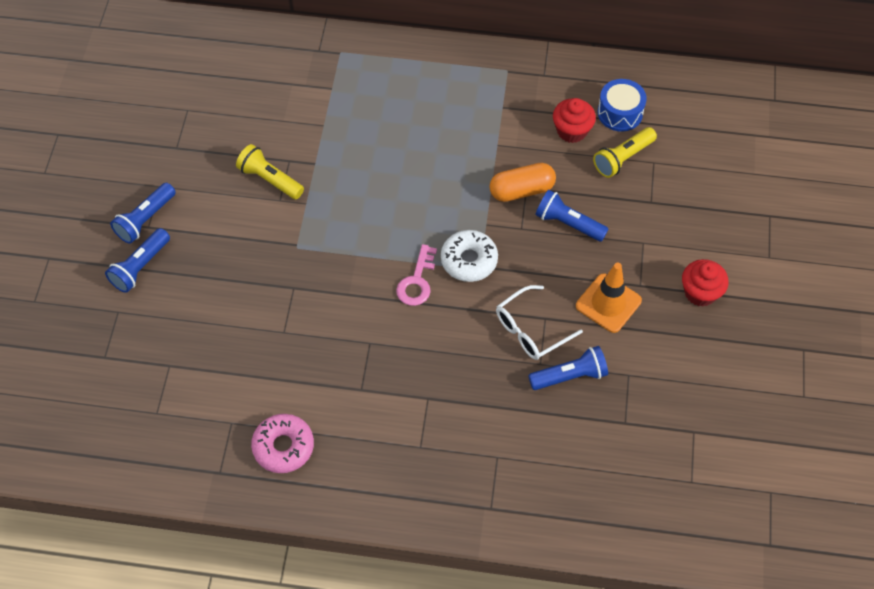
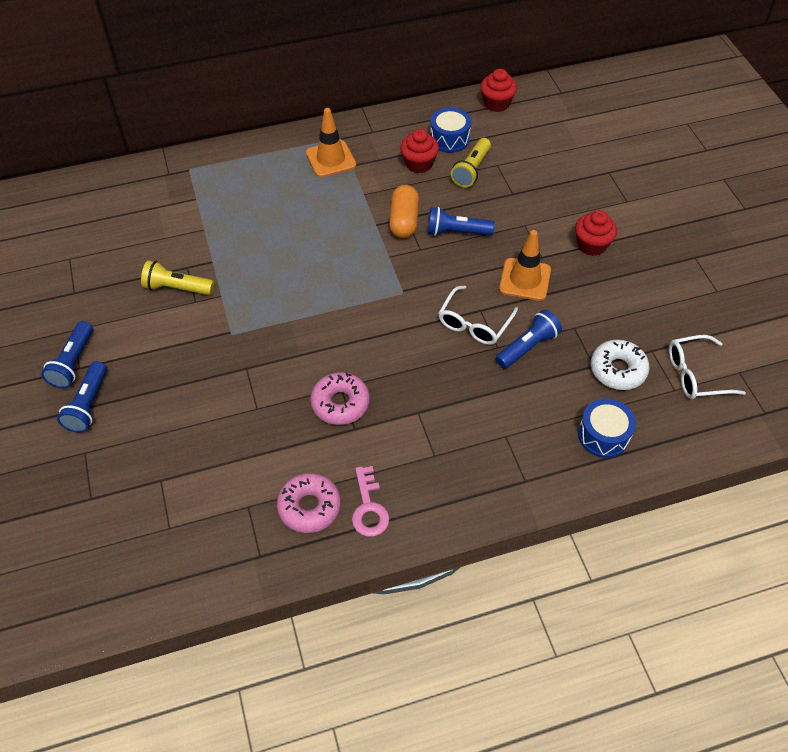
camera: 25 degrees left, 5 degrees down
pink key [396,244,437,306] -> pink key moved to [352,466,390,537]
white donut [441,230,498,282] -> white donut moved to [591,340,649,390]
orange capsule [489,163,556,202] -> orange capsule turned 45 degrees counterclockwise [389,185,419,238]
none -> orange traffic cone [306,108,356,177]
none -> pink donut [310,372,370,425]
none -> red cupcake [480,69,517,112]
none -> blue drum [578,398,636,458]
none -> white glasses [669,335,746,399]

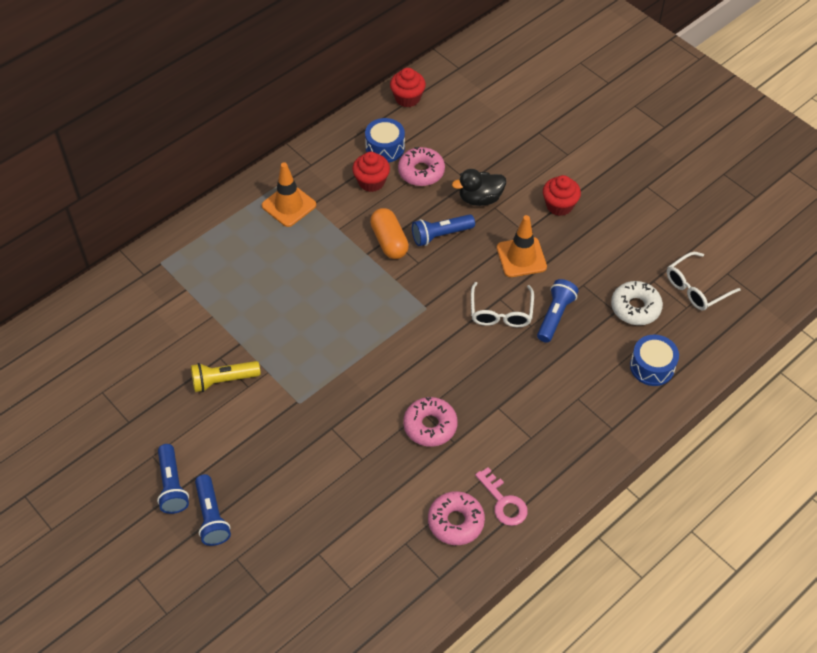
camera: 25 degrees left, 0 degrees up
yellow flashlight [451,138,491,187] -> pink donut [398,147,445,186]
none -> black duck [452,169,506,206]

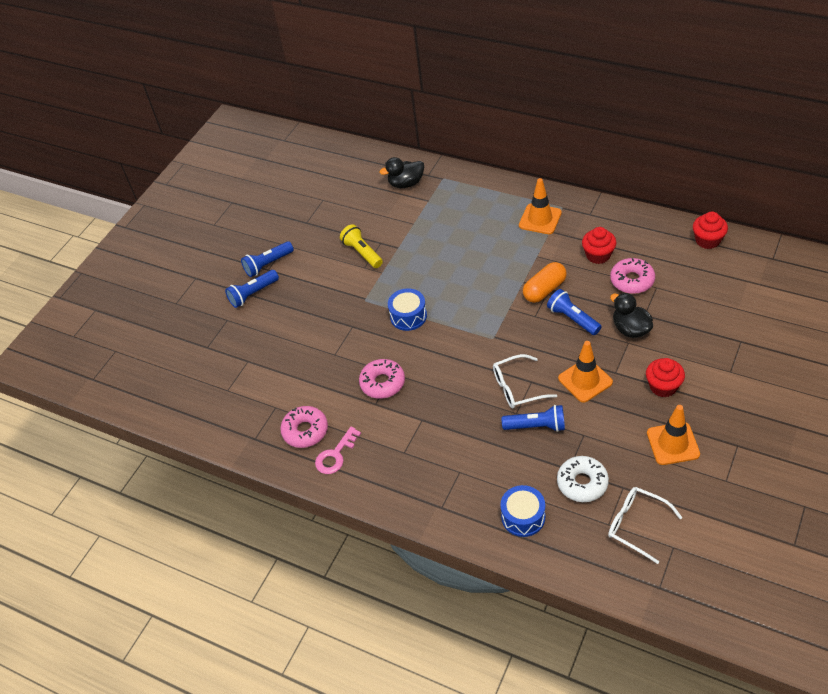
camera: 75 degrees right, 5 degrees down
blue drum [365,118,405,163] -> blue drum moved to [388,288,427,331]
none -> black duck [380,157,424,188]
none -> orange traffic cone [647,405,700,465]

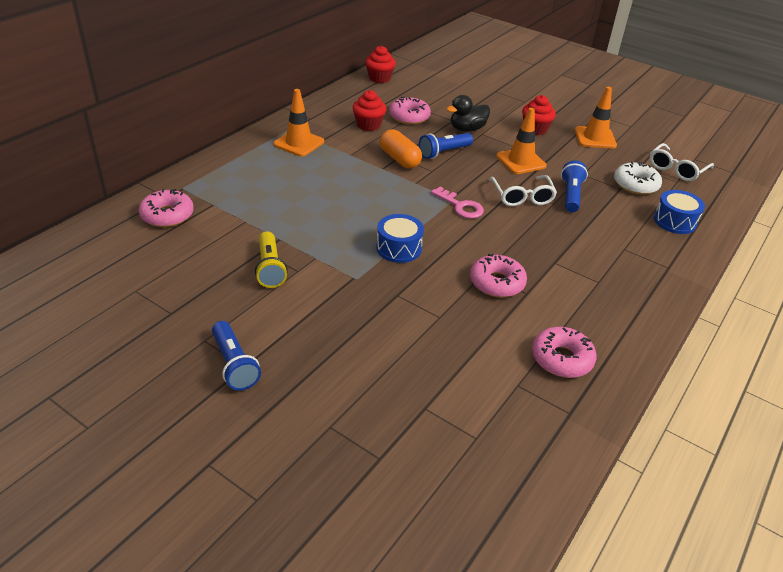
camera: 90 degrees left, 10 degrees down
blue flashlight [225,270,279,308] -> none
pink key [315,427,361,474] -> pink key moved to [431,187,484,219]
yellow flashlight [340,224,383,268] -> yellow flashlight turned 75 degrees counterclockwise [255,231,288,288]
black duck [380,157,424,188] -> pink donut [139,189,194,227]

